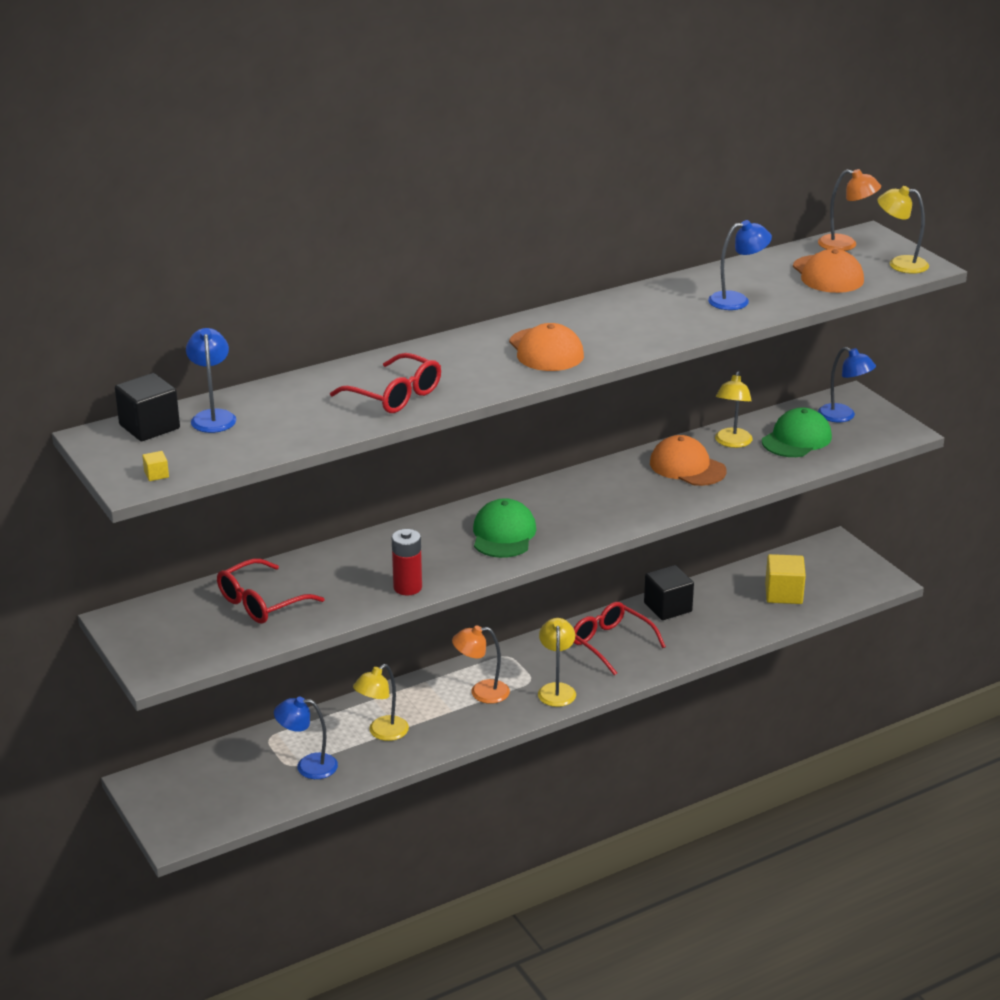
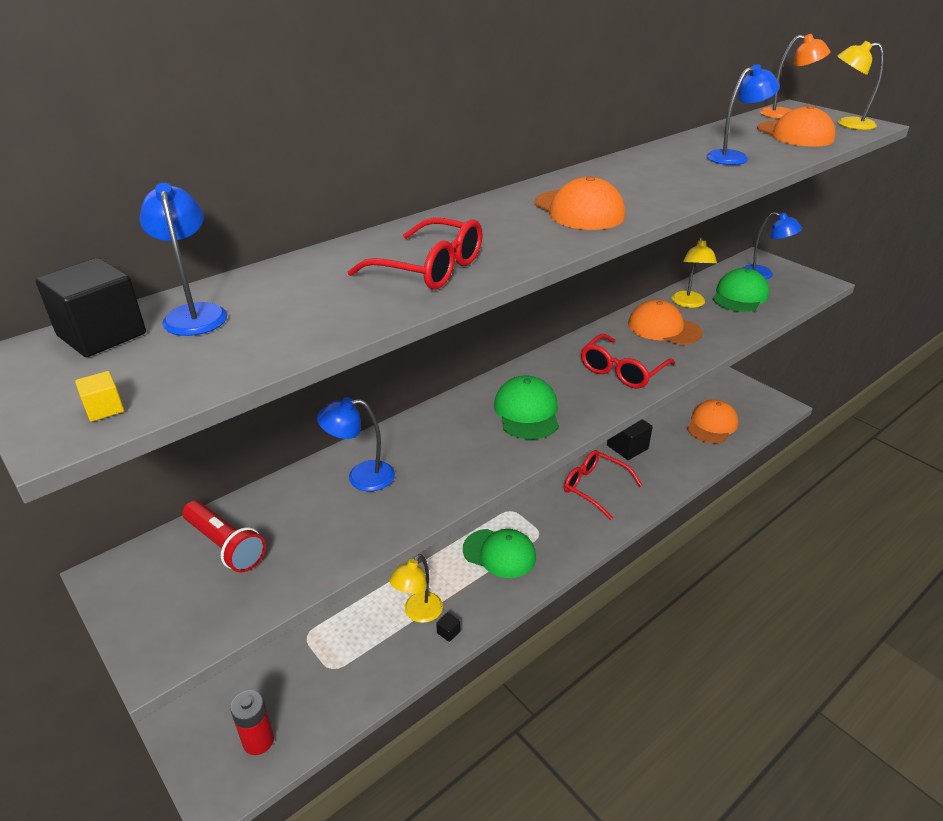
camera: 10 degrees left, 5 degrees up
red glasses [217,558,324,624] -> red glasses moved to [581,334,675,388]
blue lamp [274,697,338,779] -> blue lamp moved to [317,397,395,491]
red battery [392,529,422,595] -> red battery moved to [230,690,274,755]
orange lamp [452,625,510,704] -> green cap [463,529,536,578]
yellow lamp [538,618,576,707] -> none
yellow cube [765,554,806,604] -> orange cap [687,400,738,443]
none -> red flashlight [182,501,266,573]
none -> black cube [436,612,460,642]

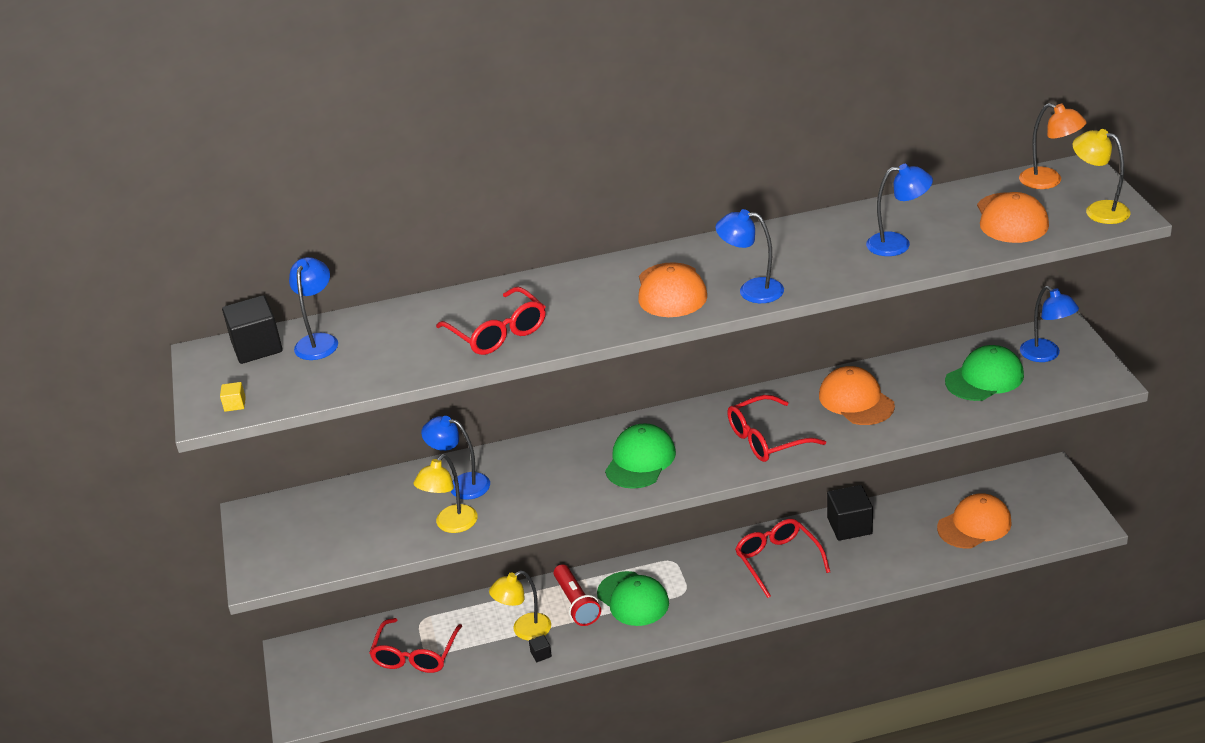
camera: 30 degrees right, 0 degrees up
red flashlight [182,501,266,573] -> red flashlight moved to [554,564,601,626]
red battery [230,690,274,755] -> none
yellow lamp [672,237,717,308] -> yellow lamp moved to [413,454,478,533]
none -> red glasses [369,618,462,673]
none -> blue lamp [715,209,784,303]

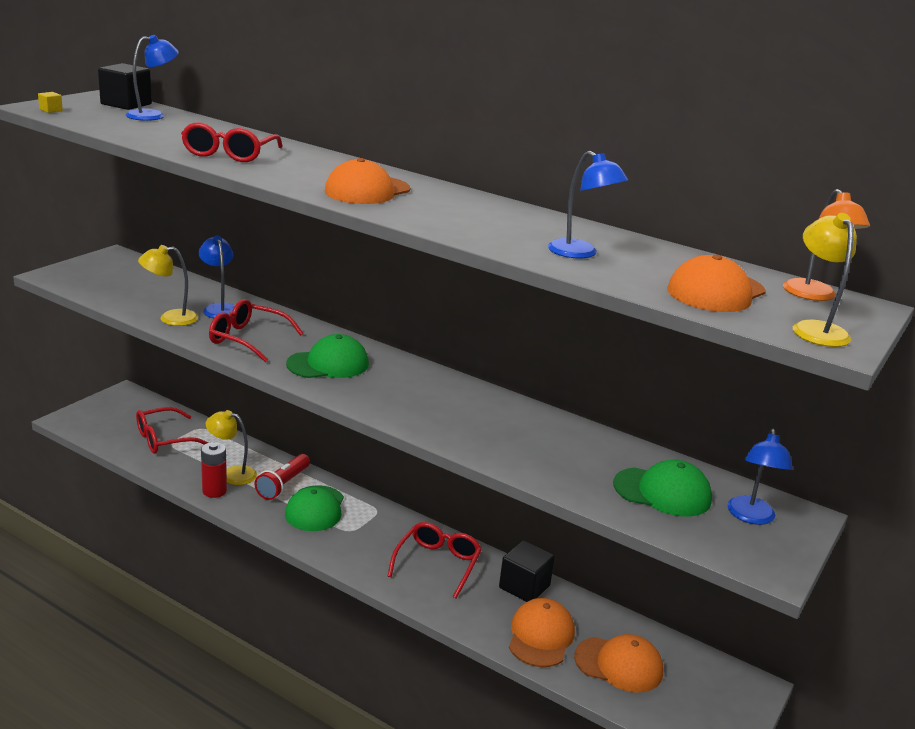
camera: 40 degrees right, 10 degrees down
black cube [529,635,552,662] -> red battery [201,442,227,498]
blue lamp [715,209,784,303] -> none
red glasses [727,395,826,462] -> red glasses moved to [209,299,303,362]
orange cap [819,366,895,425] -> orange cap moved to [509,598,575,667]

